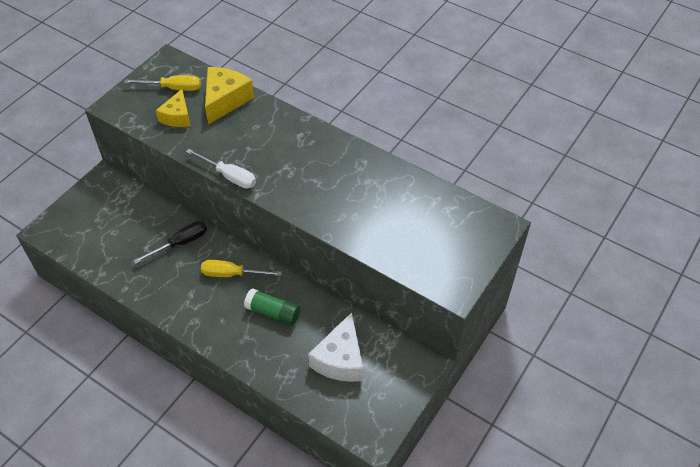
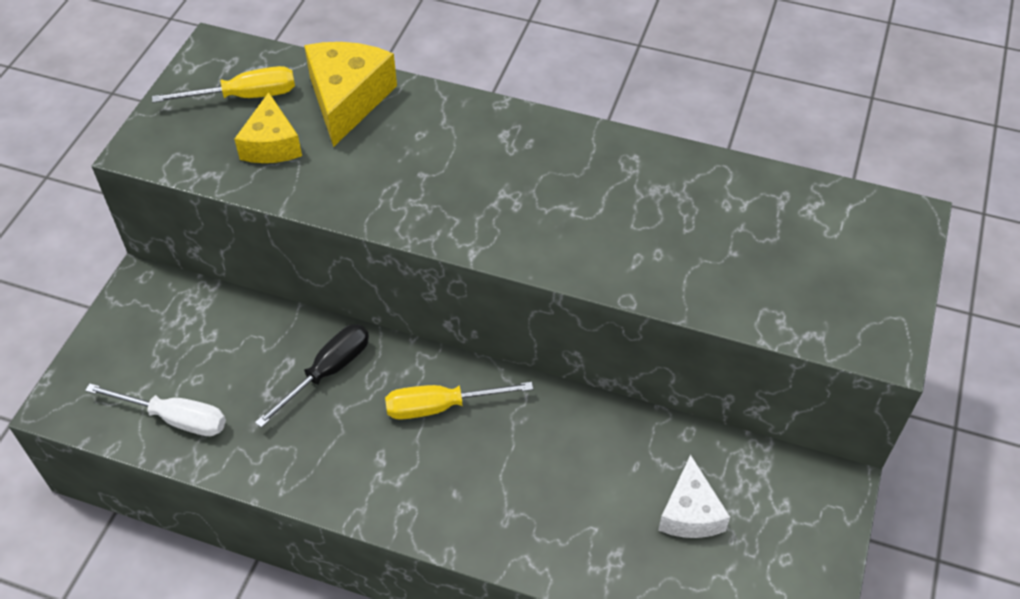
camera: 15 degrees left, 0 degrees up
white screwdriver [186,149,256,189] -> white screwdriver moved to [85,383,226,436]
green glue stick [244,288,300,325] -> none
white cheese [308,312,363,382] -> white cheese [658,455,730,538], size x0.66

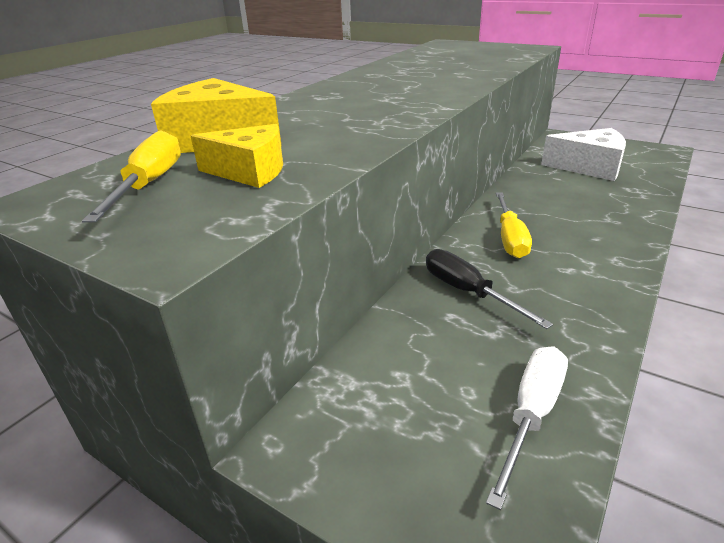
camera: 75 degrees left, 20 degrees down
white cheese [658,455,730,538] -> white cheese [541,128,626,181], size x1.51

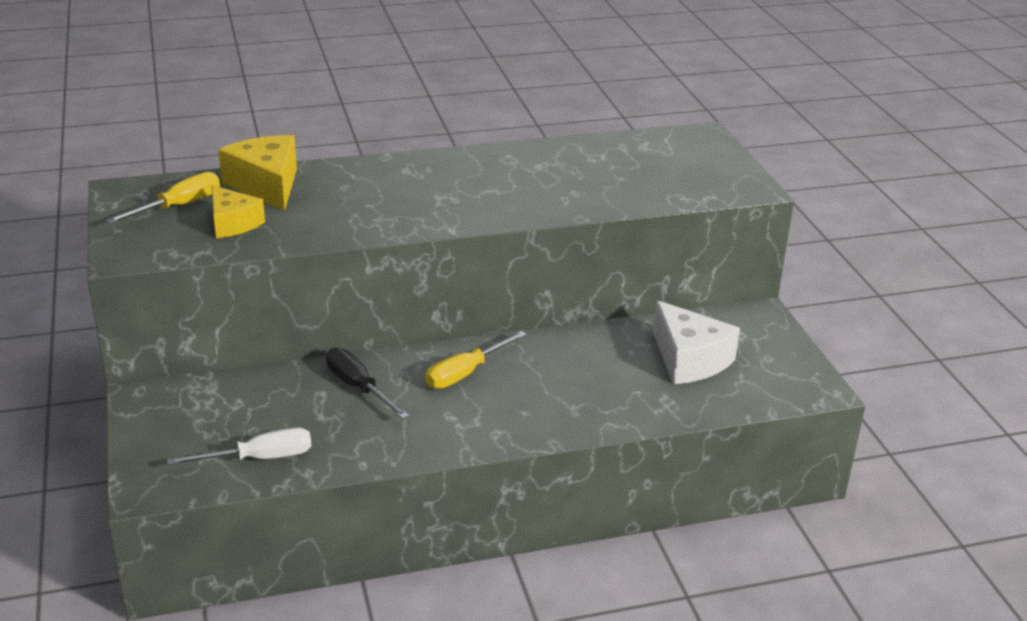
camera: 40 degrees right, 0 degrees up
black screwdriver [426,249,553,329] -> black screwdriver turned 45 degrees counterclockwise [326,348,409,419]

